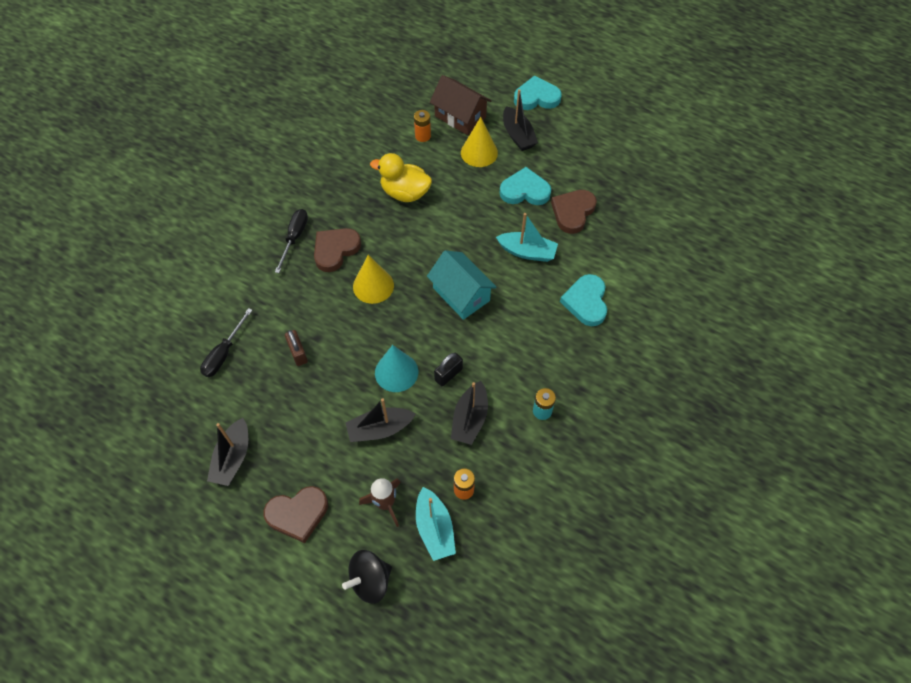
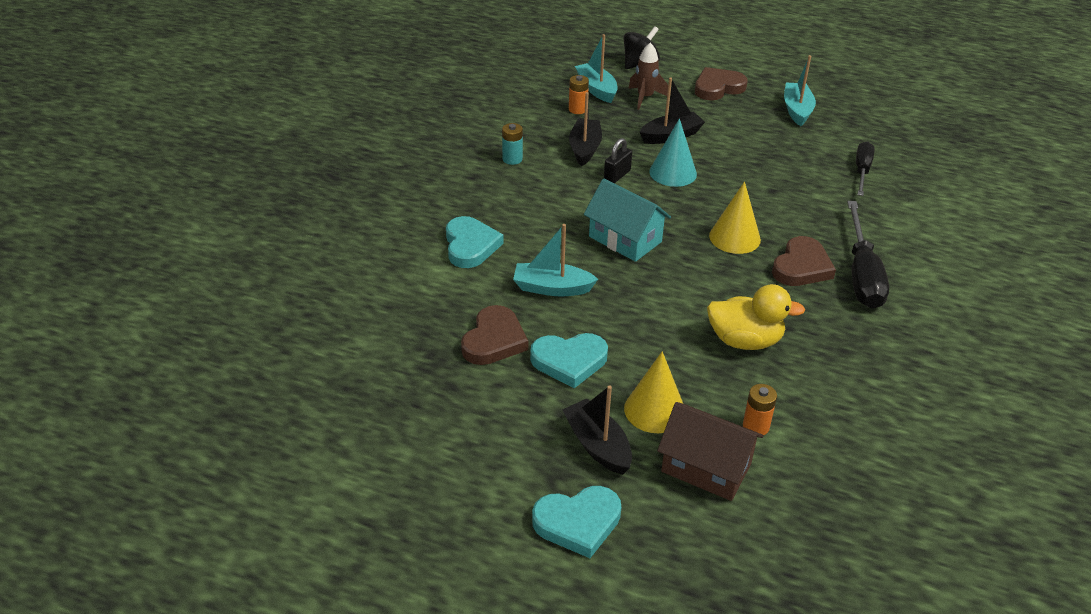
camera: 170 degrees right, 20 degrees down
black boat [207,418,248,486] -> turquoise boat [784,55,816,126]
black screwdriver [275,209,308,273] -> black screwdriver [847,201,889,309], size x1.59
brown padlock [285,330,308,366] -> none

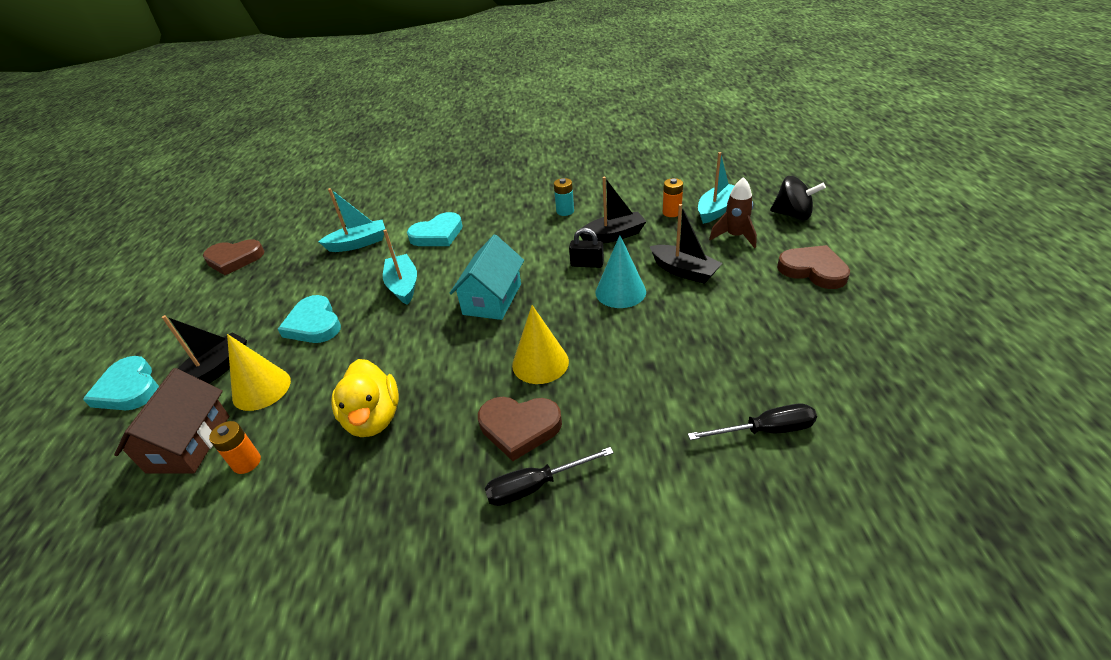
camera: 70 degrees right, 0 degrees up
brown heart [461,305,528,365] -> brown heart moved to [203,239,264,275]
turquoise boat [784,55,816,126] -> turquoise boat moved to [318,188,385,252]
black screwdriver [847,201,889,309] -> black screwdriver [485,447,614,506], size x0.63

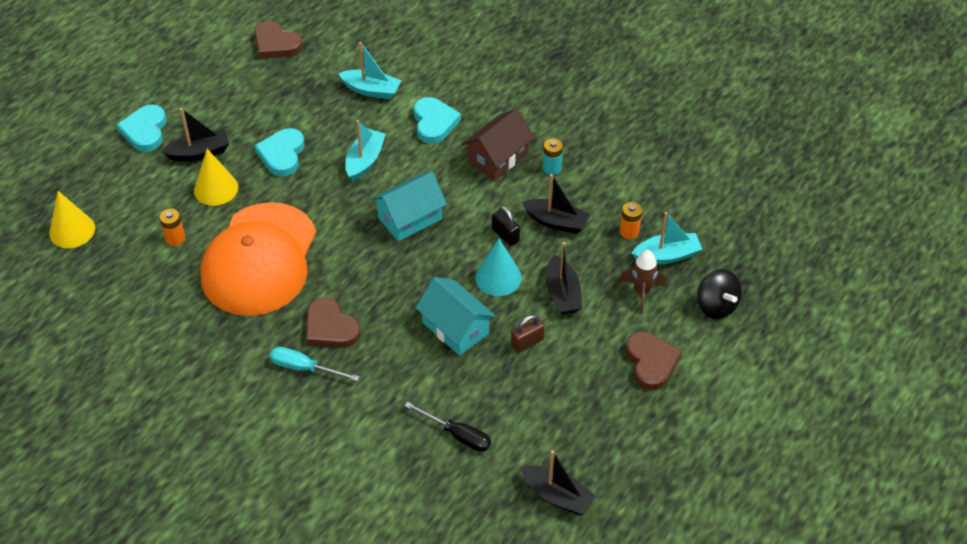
camera: 35 degrees right, 10 degrees up
brown house [114,368,229,474] -> brown house moved to [462,109,535,180]
yellow duck [331,359,399,437] -> orange cap [200,202,316,316]
turquoise heart [407,212,463,246] -> turquoise heart turned 105 degrees counterclockwise [414,97,461,144]
black screwdriver [485,447,614,506] -> turquoise screwdriver [270,347,359,381]
yellow cone [512,305,569,384] -> yellow cone moved to [49,191,95,248]
none -> turquoise house [415,277,496,356]
none -> brown padlock [511,315,545,353]
none -> black boat [521,450,596,515]

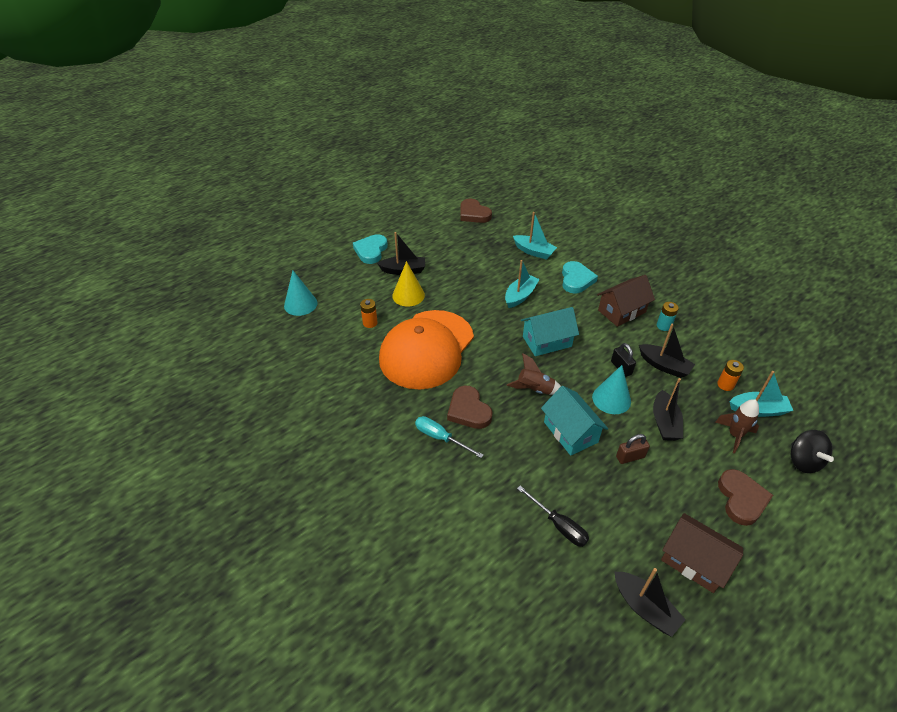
camera: 15 degrees right, 5 degrees down
yellow cone [49,191,95,248] -> turquoise cone [284,270,317,316]
turquoise heart [254,128,304,176] -> none
none -> brown rocket [507,353,561,395]
none -> brown house [661,513,743,593]

